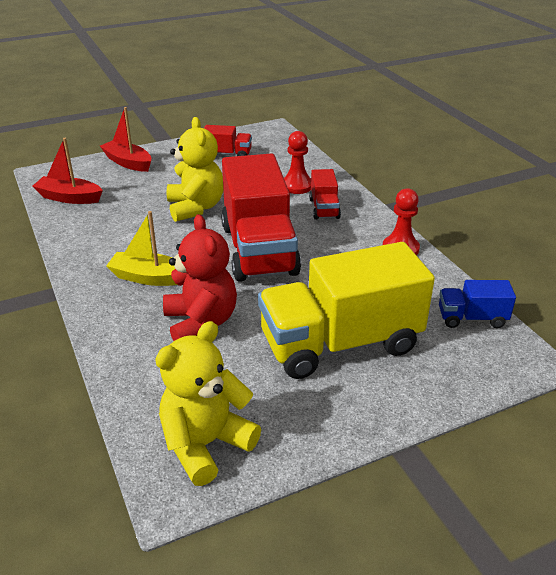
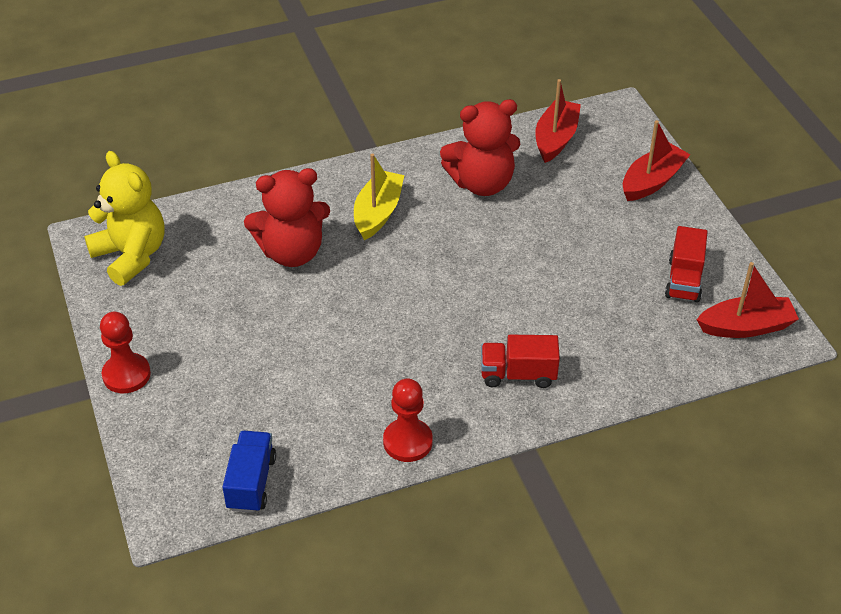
camera: 95 degrees right, 10 degrees up
yellow teddy bear [166,117,223,222] -> none
red truck [221,153,301,282] -> none
yellow truck [258,242,435,379] -> none
red pawn [284,131,311,194] -> red pawn moved to [100,312,151,393]
none -> red teddy bear [440,99,520,196]
none -> red boat [696,262,799,338]

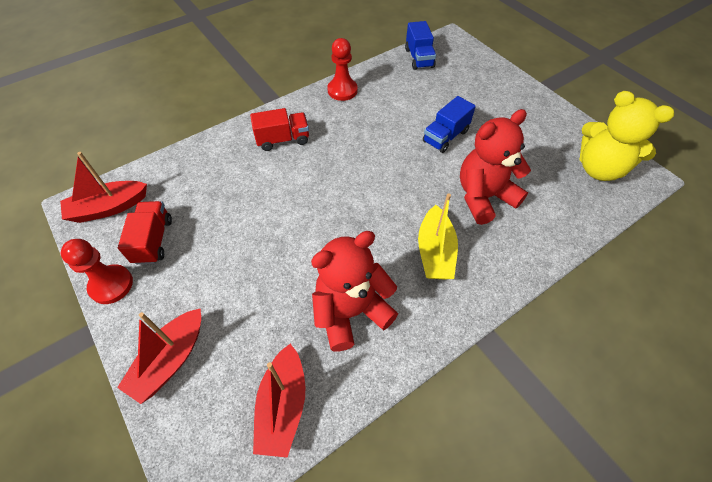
camera: 165 degrees right, 10 degrees up
red pawn [100,312,151,393] -> red pawn moved to [61,239,133,304]
none -> blue truck [423,96,476,153]

